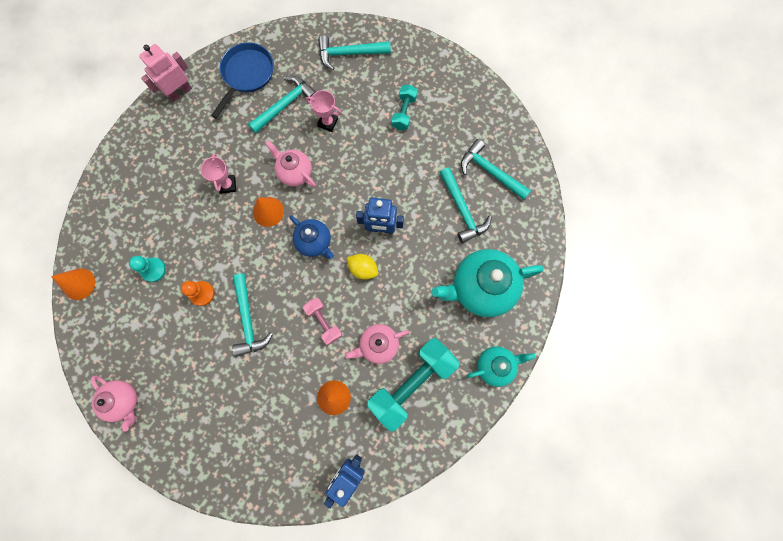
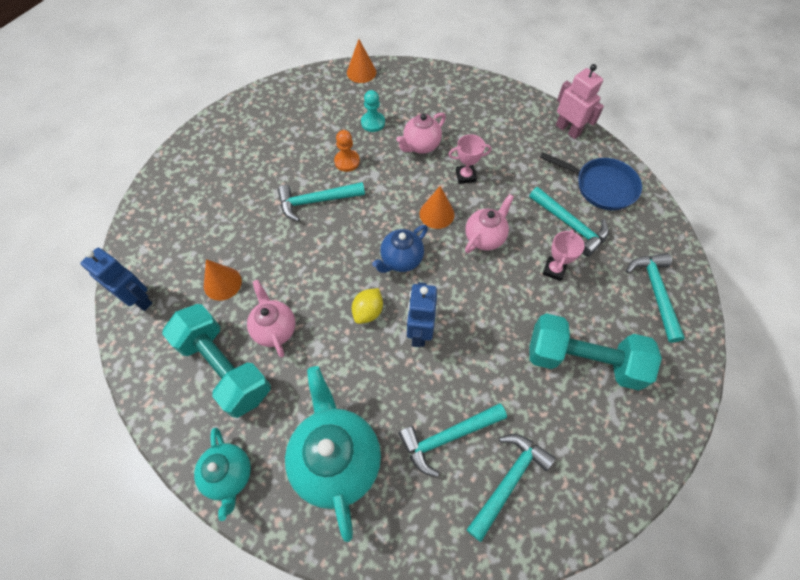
camera: 90 degrees right, 15 degrees down
pink teapot [91,375,137,432] -> pink teapot moved to [396,113,446,154]
pink dumbbell [303,297,342,345] -> none
turquoise dumbbell [392,85,418,130] -> turquoise dumbbell [529,313,662,391], size x1.98

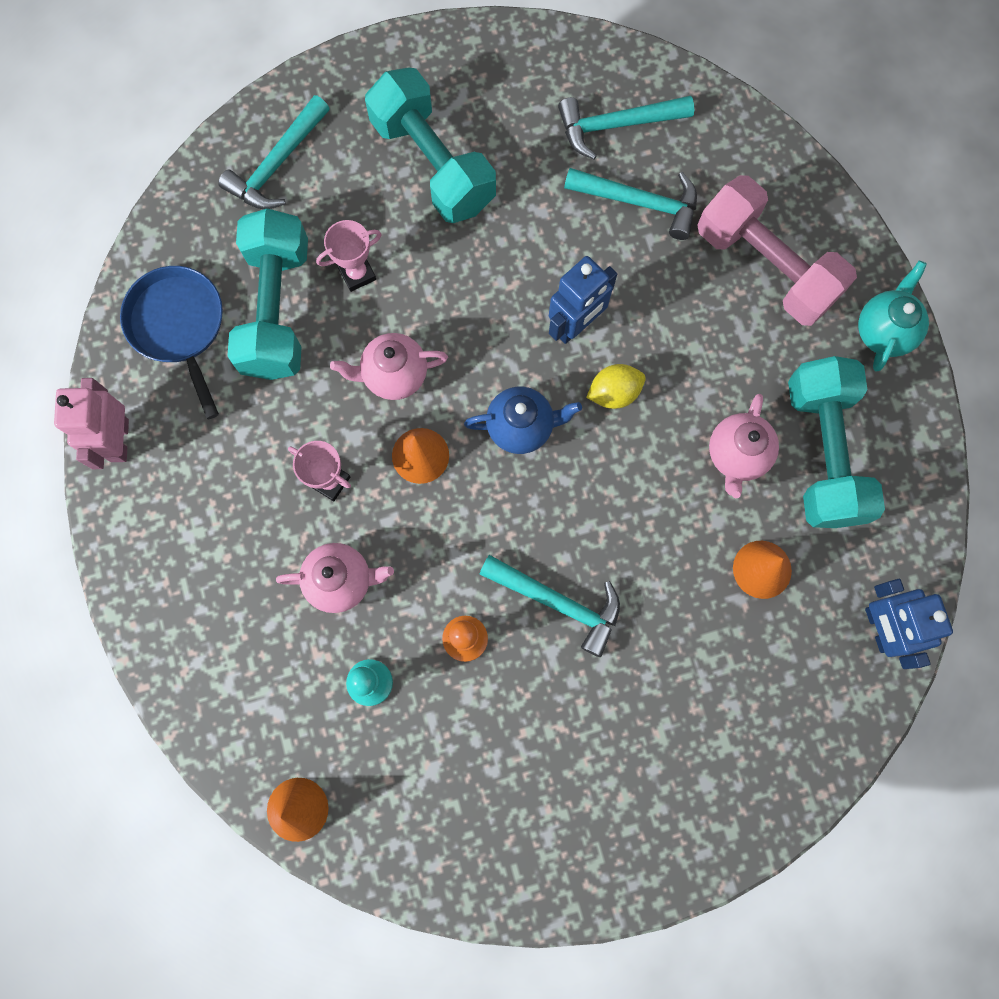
camera: 140 degrees left, 15 degrees up
turquoise teapot [285,366,381,542] -> pink dumbbell [698,175,857,326]
turquoise hammer [529,187,609,256] -> turquoise dumbbell [227,209,308,380]

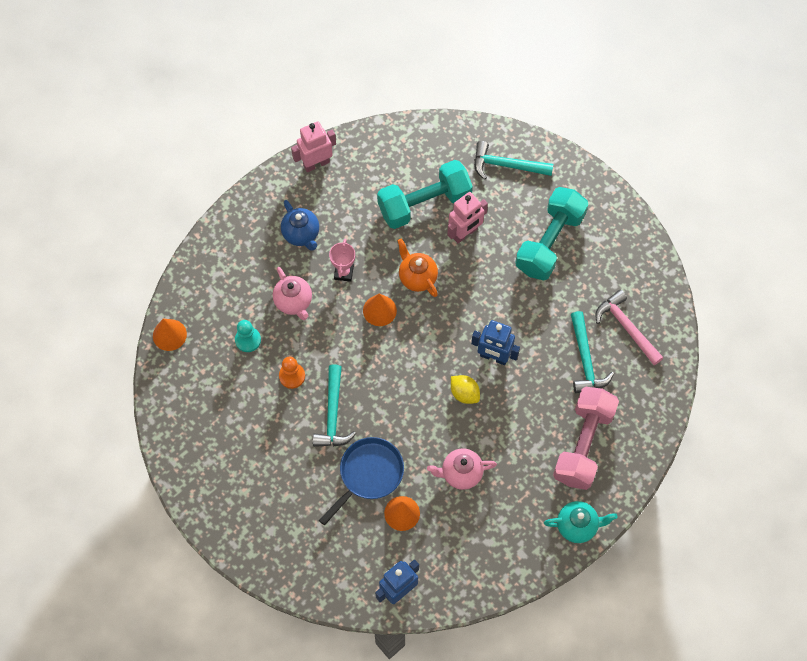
camera: 65 degrees right, 10 degrees down
blue pan [120,266,223,419] -> blue pan moved to [319,437,404,525]
pink trophy [316,220,382,292] -> pink robot [447,192,488,243]
pink teapot [330,333,448,400] -> orange teapot [398,239,438,297]
blue teapot [464,387,582,454] -> blue teapot moved to [281,200,319,251]
turquoise hammer [558,96,694,159] -> pink hammer [596,290,663,365]
turquoise dumbbell [788,356,885,528] -> none

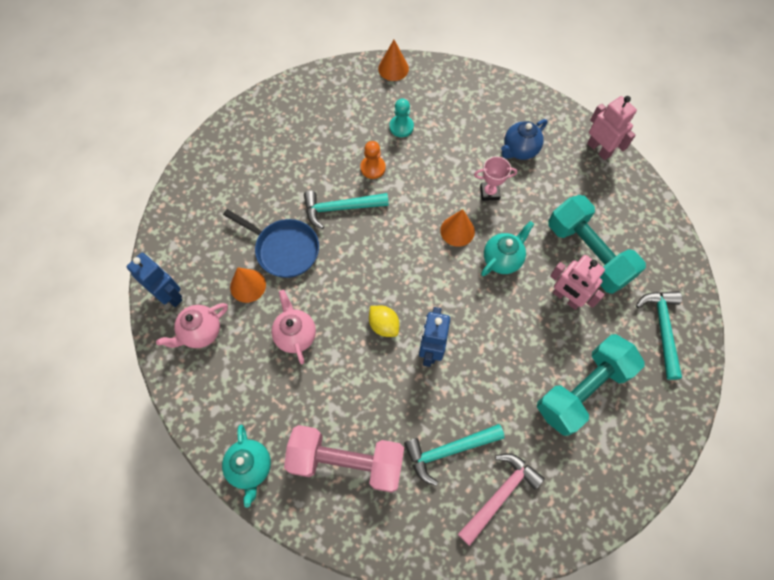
camera: 80 degrees right, 0 degrees up
pink teapot [273,267,312,320] -> pink teapot moved to [156,303,228,348]
orange teapot [398,239,438,297] -> turquoise teapot [481,221,534,276]
yellow lemon [451,375,480,404] -> yellow lemon turned 75 degrees counterclockwise [369,306,399,337]
turquoise dumbbell [515,187,588,280] -> turquoise dumbbell turned 60 degrees counterclockwise [537,334,645,436]

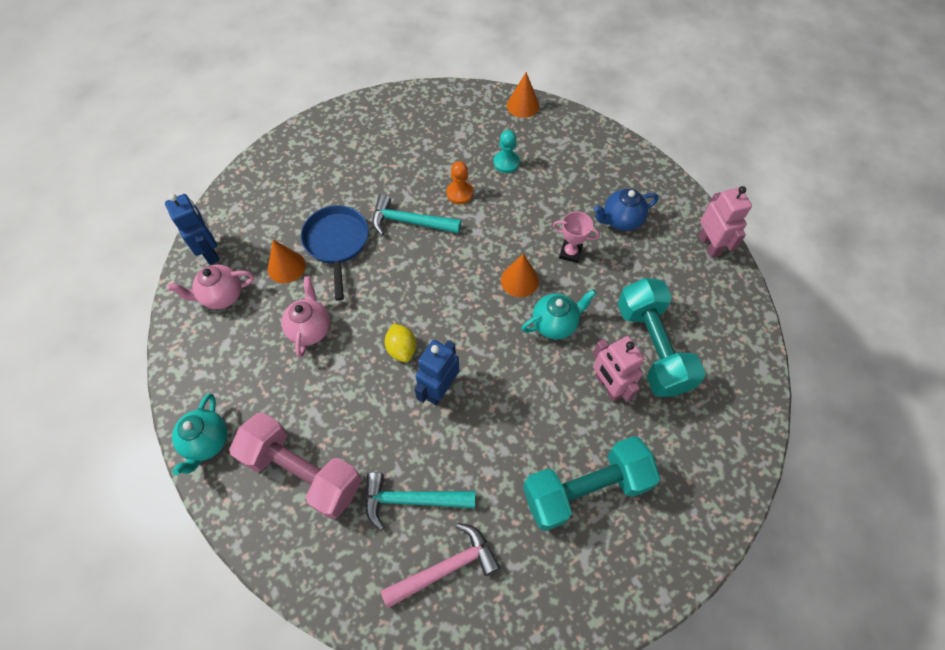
camera: 20 degrees right, 5 degrees down
blue pan [223,209,319,278] -> blue pan turned 150 degrees counterclockwise [301,205,369,301]
turquoise hammer [636,291,682,380] -> none

